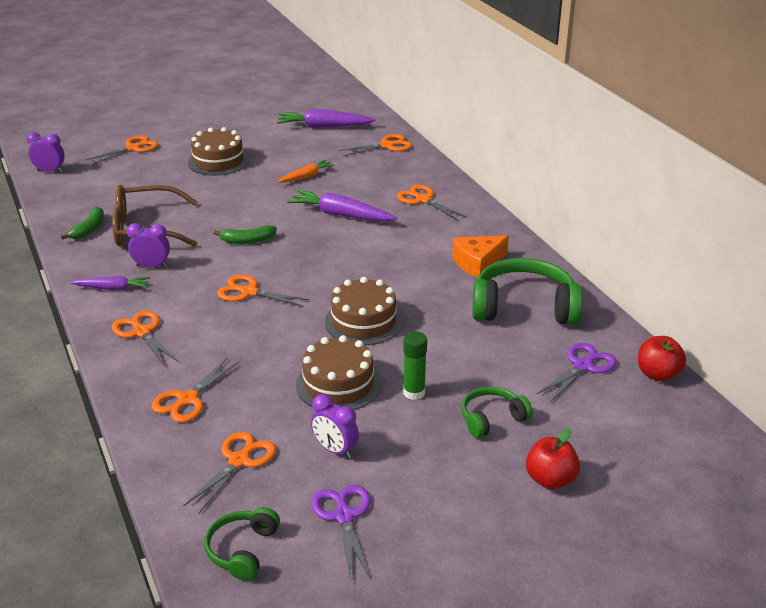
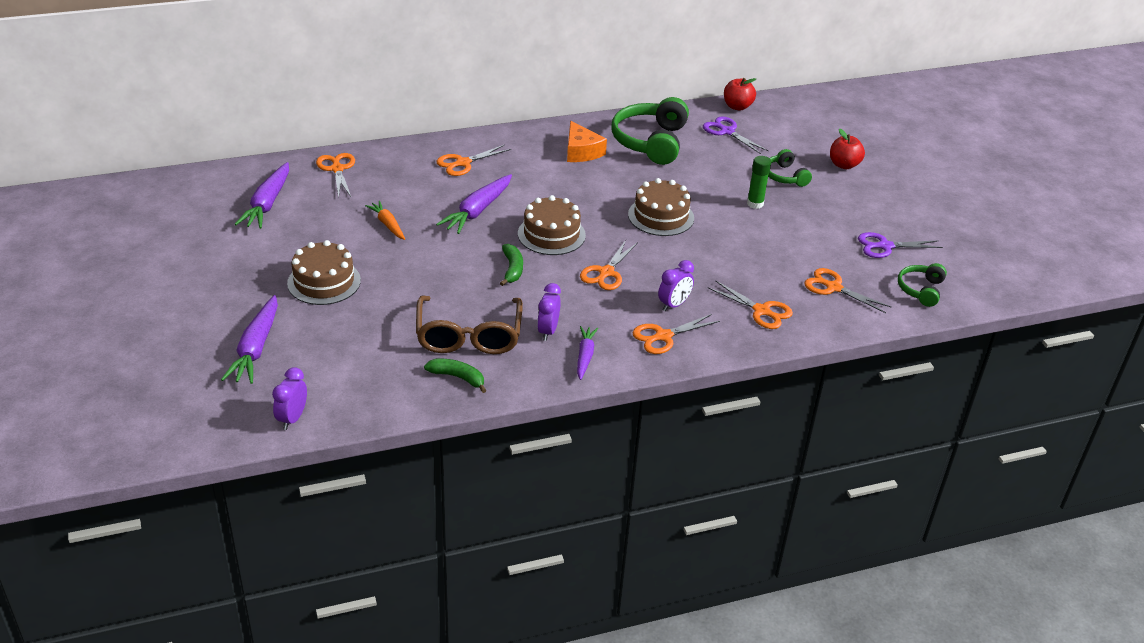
camera: 85 degrees left, 5 degrees up
orange scissors [85,135,158,165] -> purple carrot [221,295,278,384]
green headphones [204,507,280,581] -> green headphones turned 90 degrees clockwise [898,263,947,307]
brown cake [296,335,381,410] -> brown cake moved to [518,195,586,255]
purple clock [311,394,359,459] -> purple clock moved to [658,260,694,311]

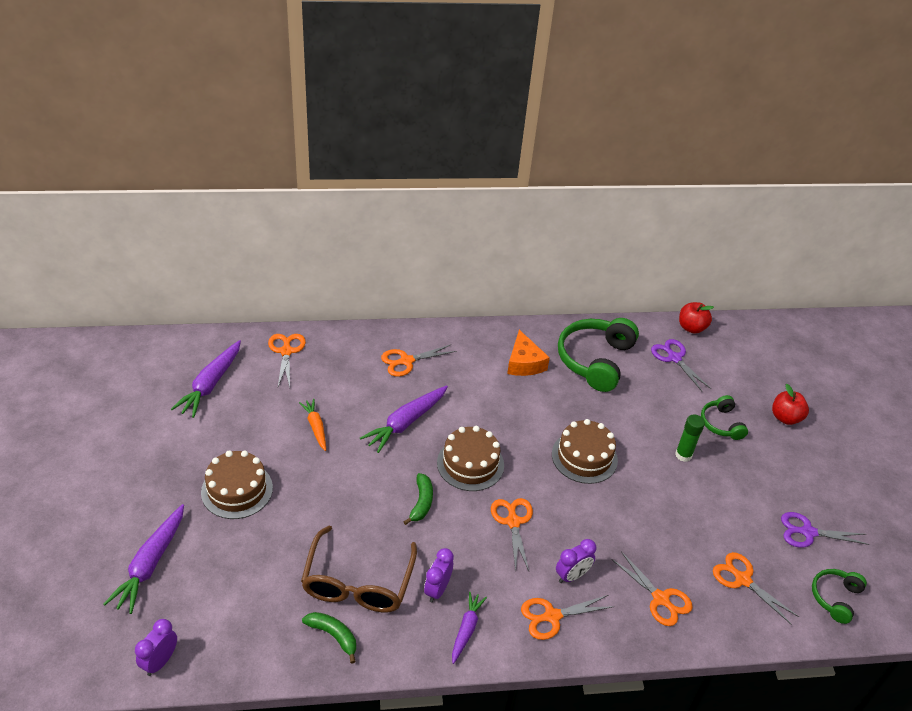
camera: 10 degrees right, 5 degrees up
orange scissors [580,240,637,290] -> orange scissors turned 135 degrees clockwise [491,498,533,572]

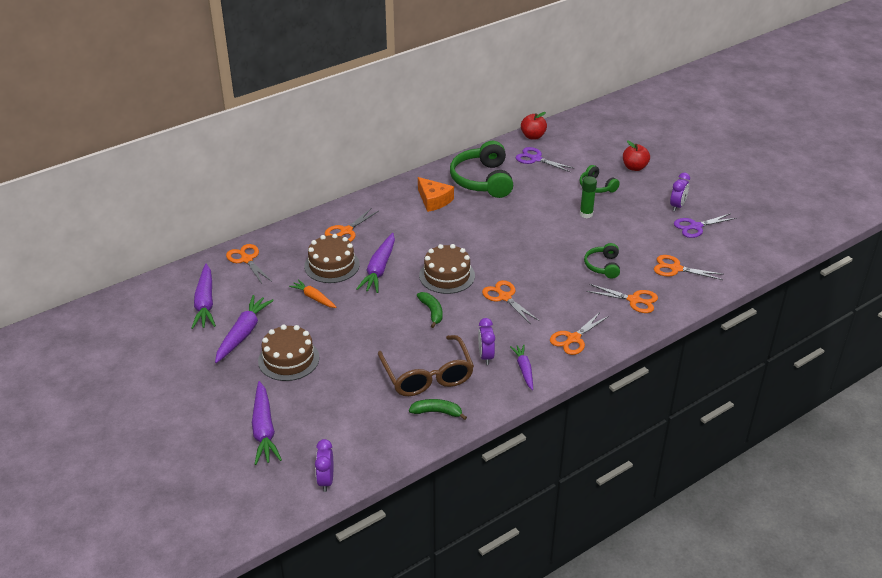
camera: 25 degrees left, 5 degrees down
brown cake [552,419,618,484] -> brown cake moved to [304,234,360,283]
purple clock [556,539,596,583] -> purple clock moved to [670,173,690,211]
green headphones [812,569,867,624] -> green headphones moved to [584,243,620,279]
none -> purple carrot [215,295,274,363]

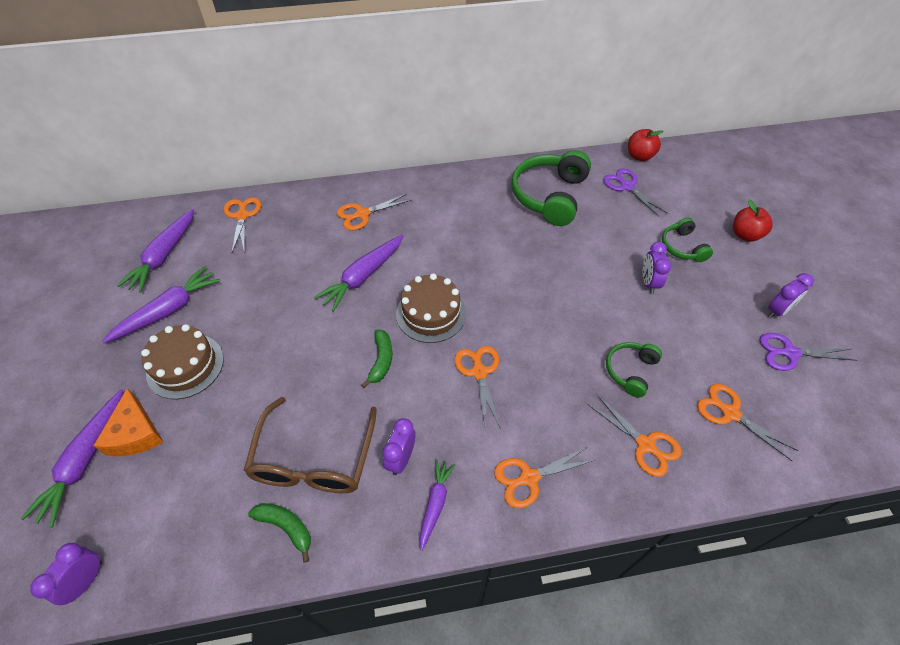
camera: 25 degrees right, 15 degrees up
orange carrot [289,279,337,308] -> none
brown cake [304,234,360,283] -> none
orange cheese [418,177,454,212] -> orange cheese moved to [94,388,163,457]
green glue stick [580,176,597,218] -> purple clock [643,242,671,294]

